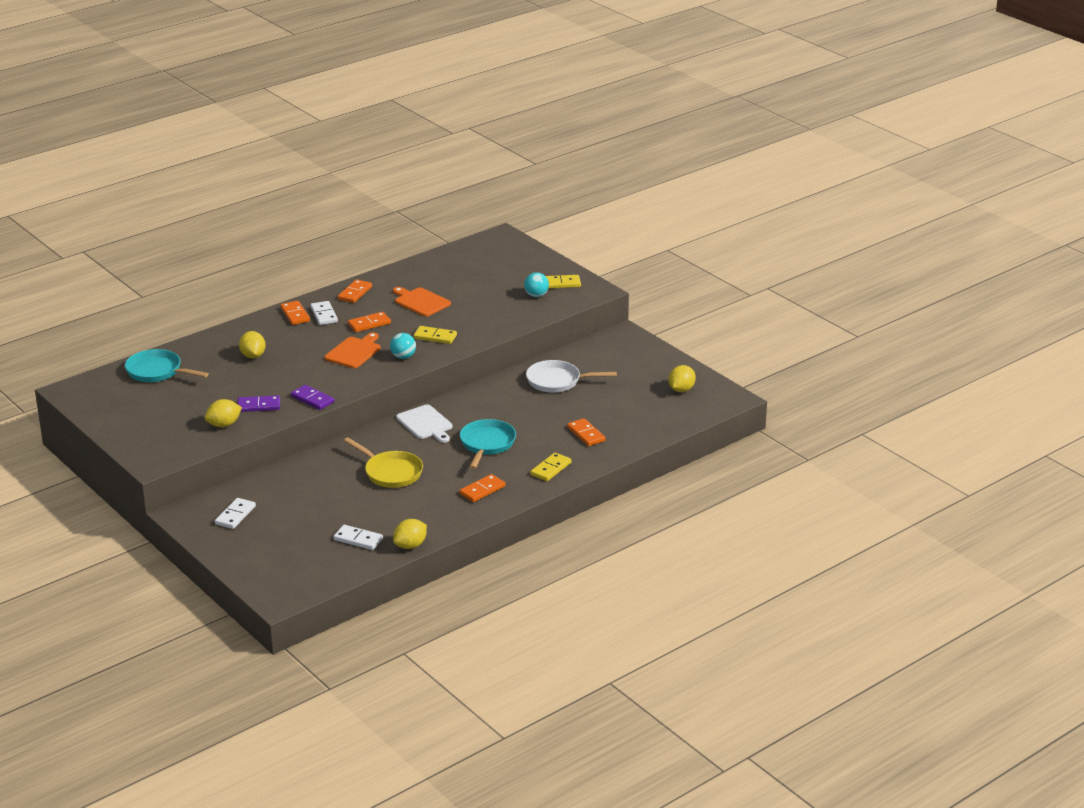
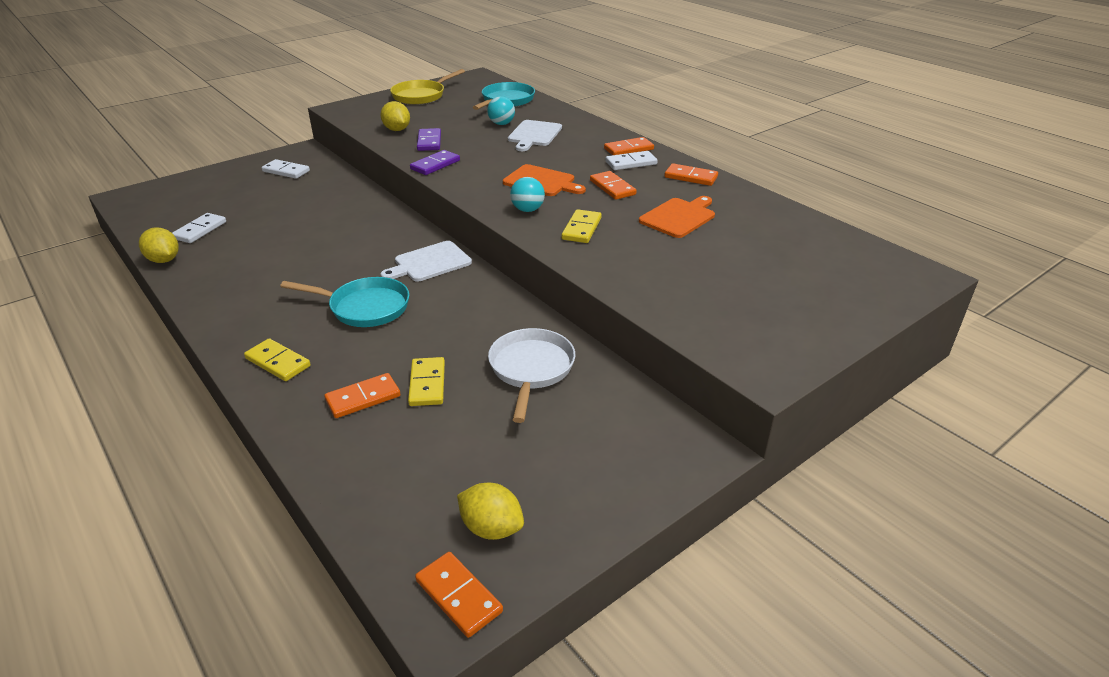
camera: 90 degrees right, 5 degrees up
yellow lemon [239,331,266,358] -> white cutting board [508,120,562,151]
yellow pan [344,437,423,488] -> yellow pan moved to [390,69,465,105]
orange domino [459,474,505,502] -> orange domino moved to [415,552,503,638]
turquoise ball [524,272,549,297] -> turquoise ball moved to [487,96,515,125]
yellow domino [546,275,581,289] -> yellow domino moved to [408,357,445,406]

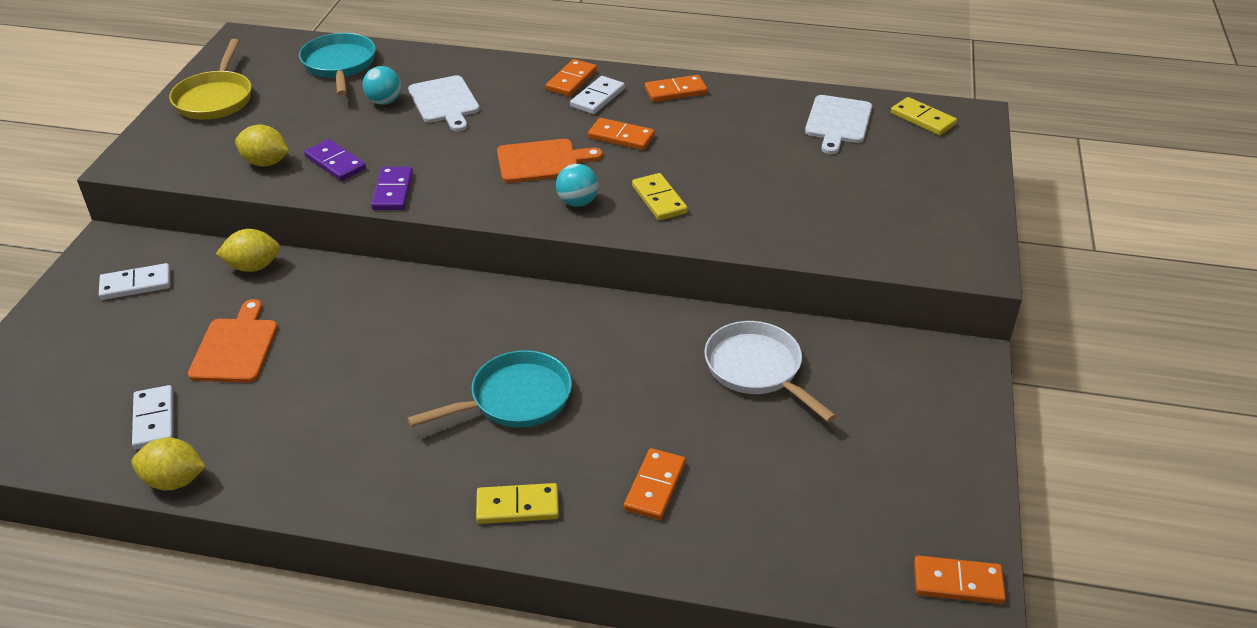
camera: 40 degrees left, 5 degrees up
white cutting board [381,241,472,282] -> white cutting board moved to [805,95,872,154]
yellow domino [408,357,445,406] -> yellow domino moved to [891,97,957,135]
yellow lemon [457,483,524,540] -> yellow lemon moved to [216,229,280,272]
orange cutting board [639,196,715,238] -> orange cutting board moved to [188,299,278,383]

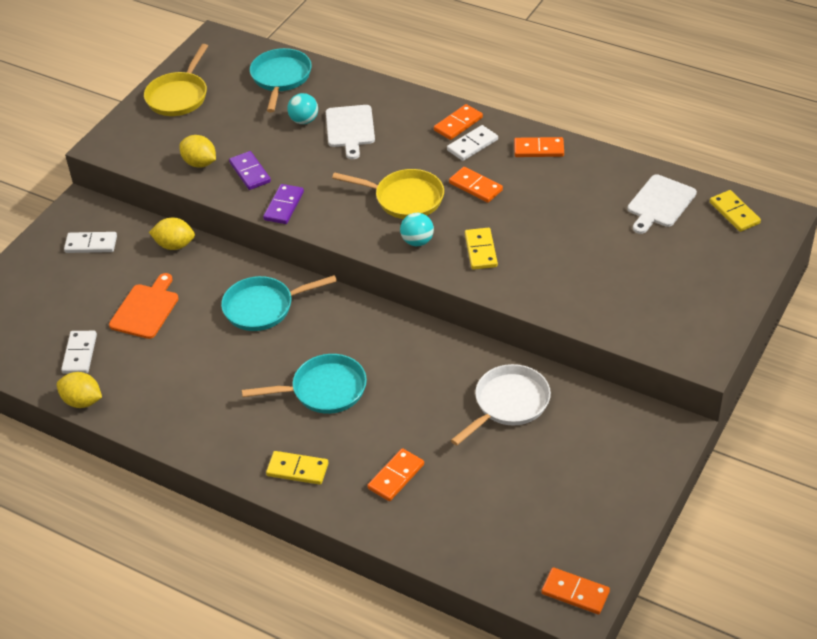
camera: 20 degrees right, 5 degrees up
orange cutting board [497,139,603,183] -> yellow pan [332,169,444,219]
white pan [704,321,836,422] -> white pan turned 60 degrees clockwise [451,364,551,446]
none -> turquoise pan [221,275,337,331]

